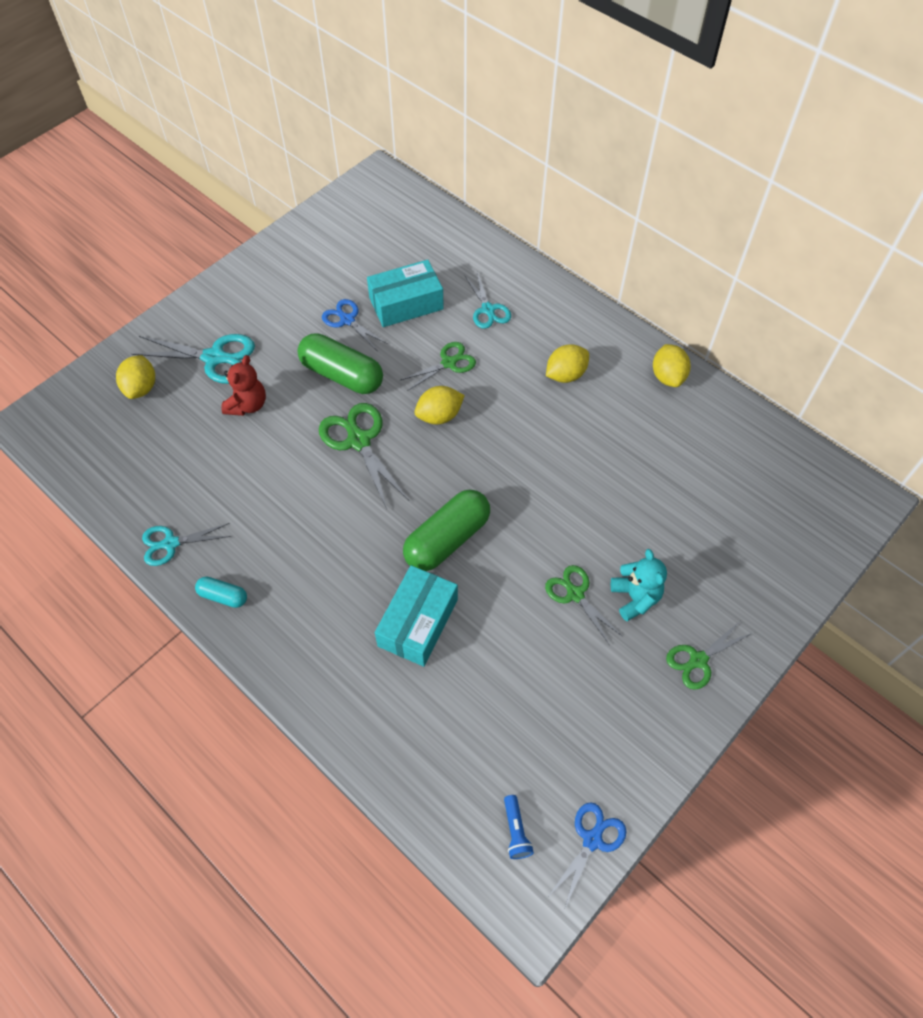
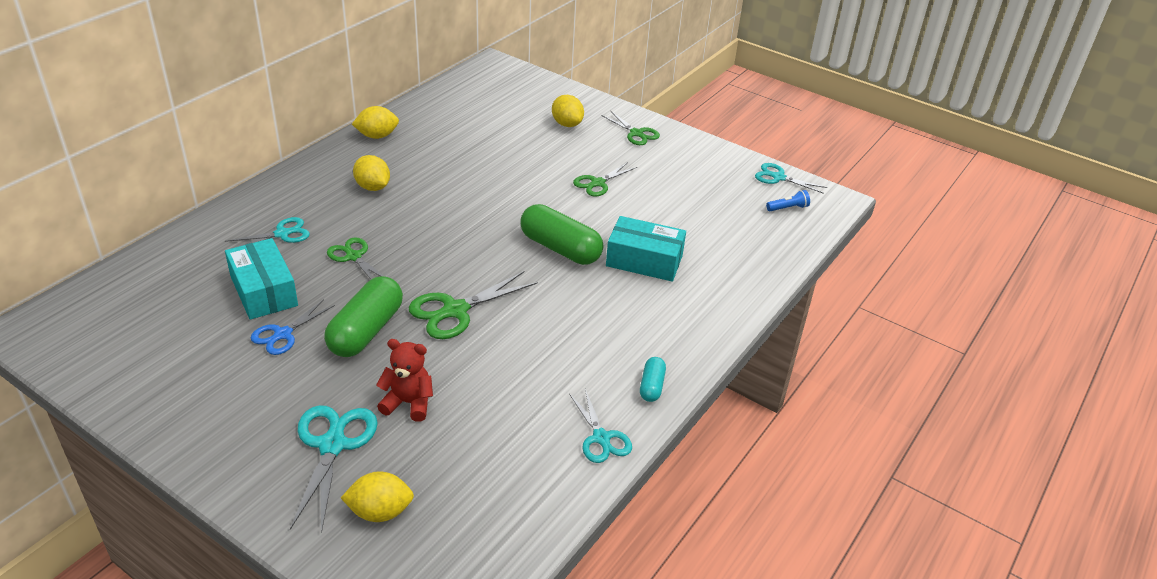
camera: 100 degrees left, 20 degrees down
yellow lemon [415,386,465,424] -> yellow lemon moved to [552,95,584,127]
blue scissors [550,802,627,907] -> turquoise scissors [755,163,828,194]
turquoise teddy bear [611,549,667,621] -> none

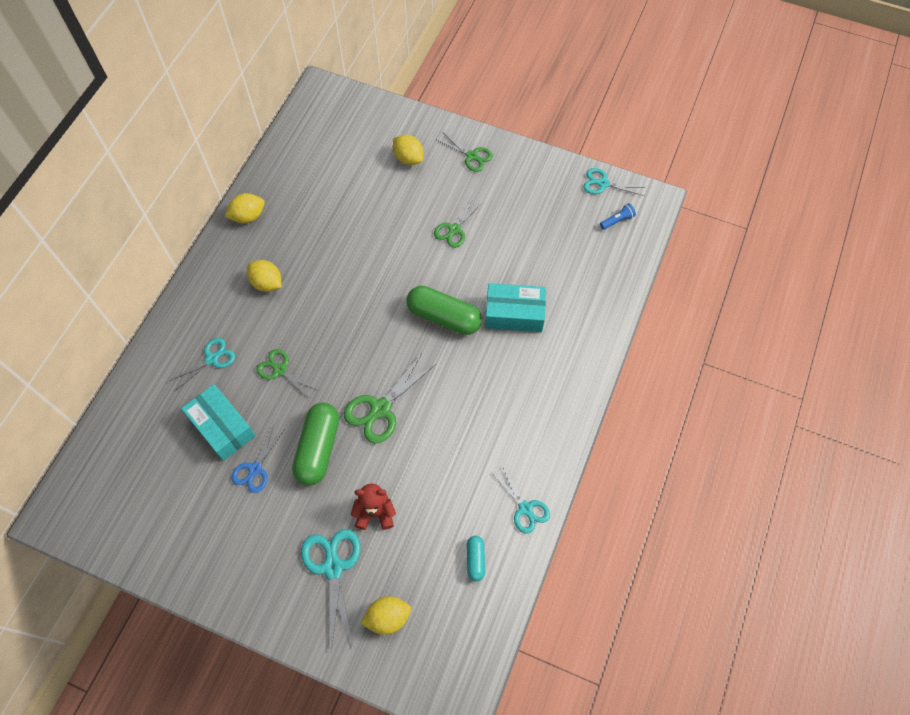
camera: 10 degrees left, 25 degrees up
turquoise capsule [640,357,666,402] -> turquoise capsule moved to [467,536,485,581]

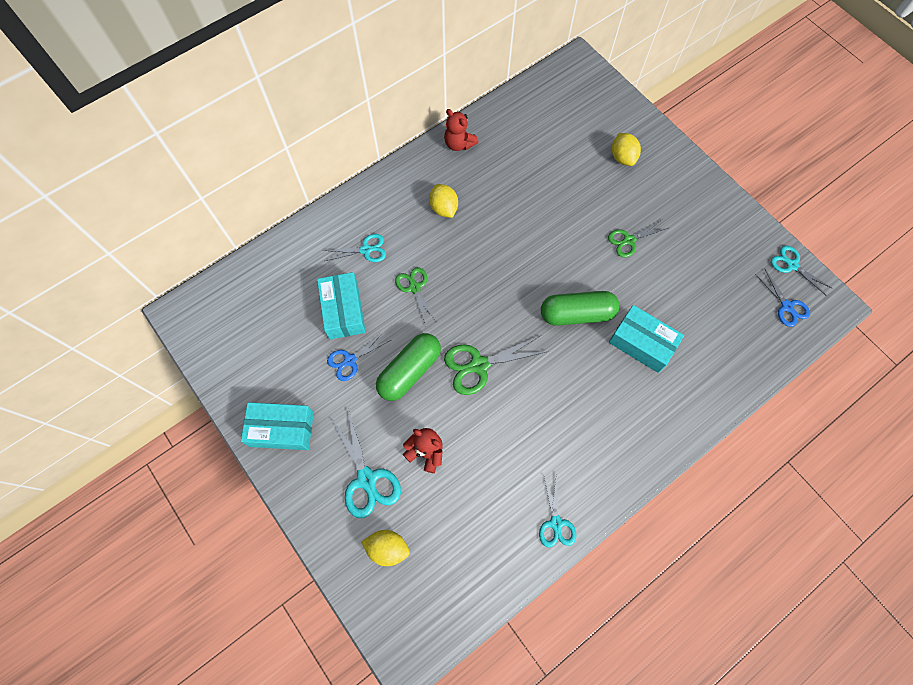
camera: 30 degrees right, 5 degrees up
yellow lemon [224,193,265,223] -> red teddy bear [444,109,479,151]
turquoise scissors [301,529,361,652] -> turquoise scissors turned 135 degrees clockwise [330,410,401,518]
green capsule [407,286,482,335] -> green capsule turned 60 degrees counterclockwise [541,291,620,326]
green scissors [437,133,493,172] -> none
turquoise capsule [467,536,485,581] -> none
blue flashlight [600,203,636,230] -> blue scissors [755,269,810,327]
none -> turquoise box [241,402,314,450]

